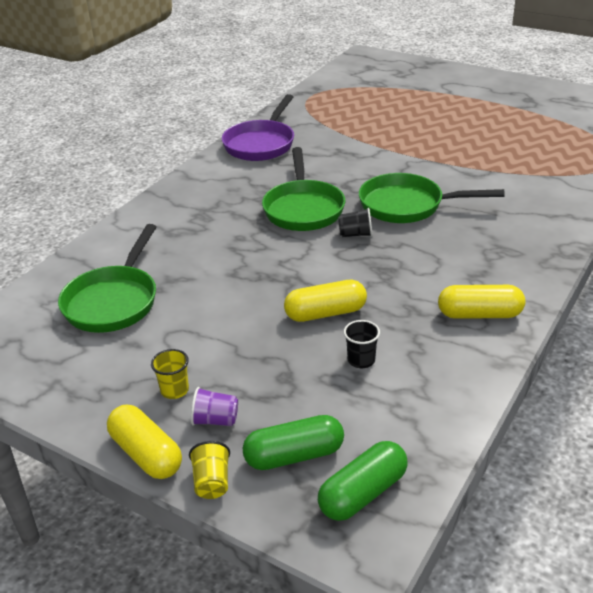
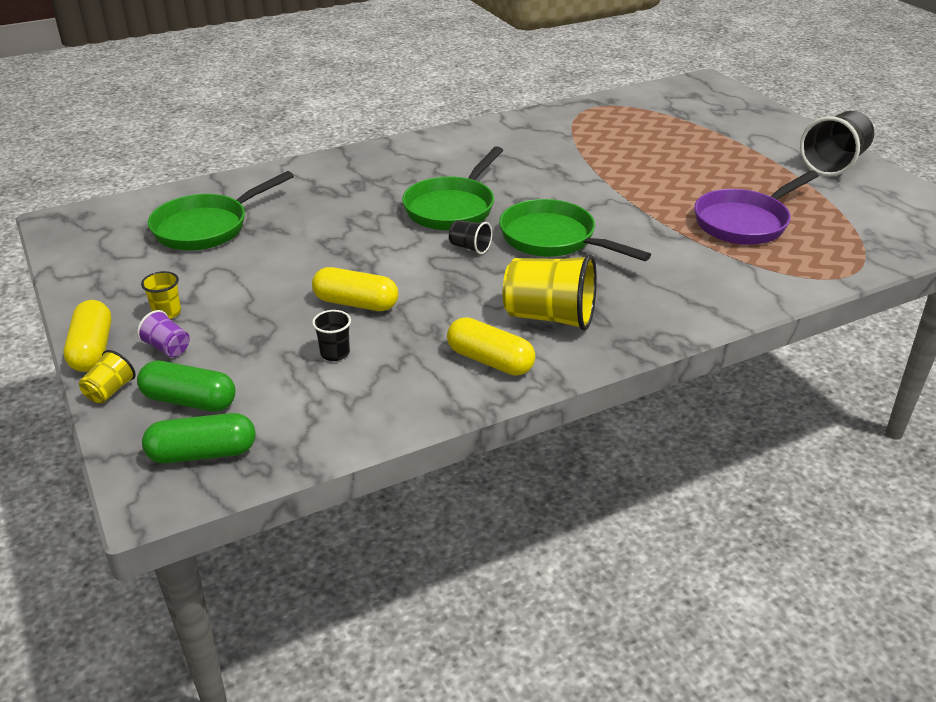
camera: 30 degrees right, 0 degrees up
purple pan [222,94,294,161] -> purple pan moved to [694,170,819,245]
none -> yellow cup [502,254,597,331]
none -> black cup [800,111,874,176]

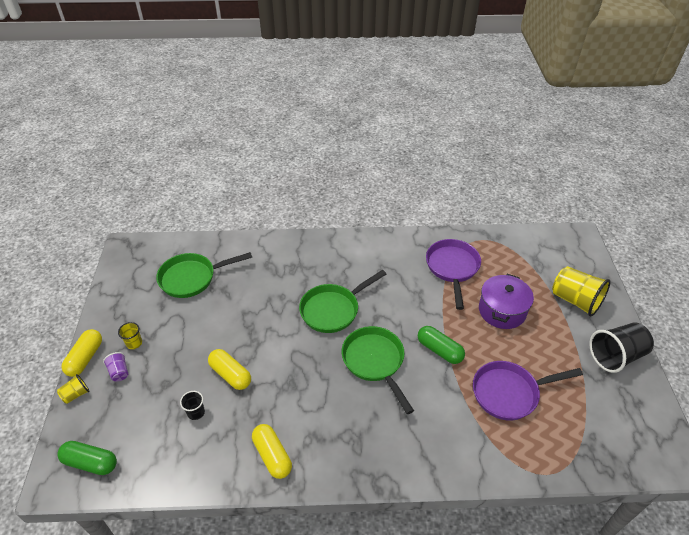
camera: 25 degrees right, 10 degrees up
green capsule [137,361,235,412] -> green capsule moved to [418,326,465,364]
black cup [449,220,492,254] -> none
yellow cup [502,254,597,331] -> yellow cup moved to [552,266,611,317]
none -> purple pan [426,239,481,310]
none -> purple pot [479,274,534,329]

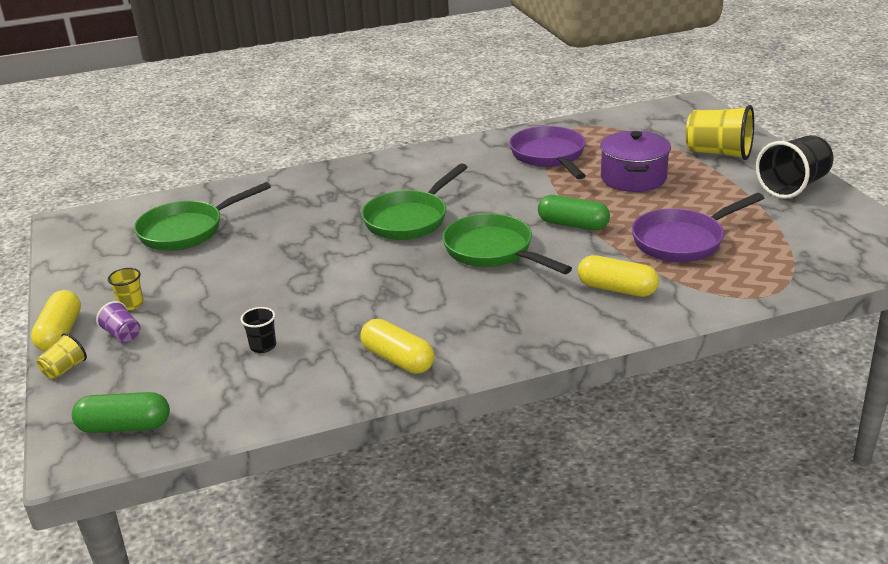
camera: 15 degrees left, 15 degrees down
yellow capsule [208,349,251,390] -> yellow capsule moved to [578,255,659,297]

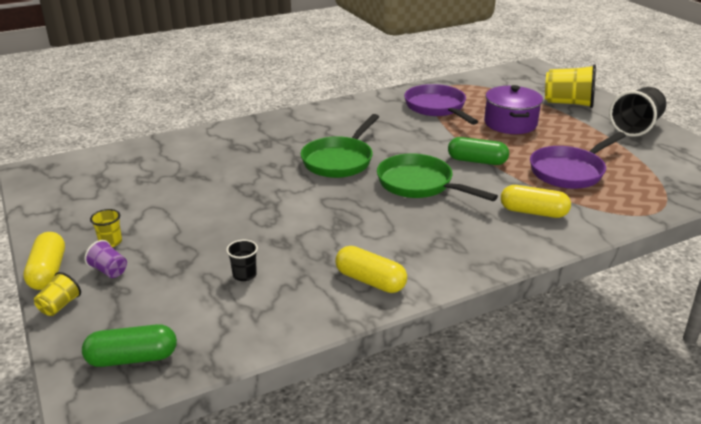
camera: 10 degrees left, 0 degrees up
green pan [134,182,271,251] -> none

